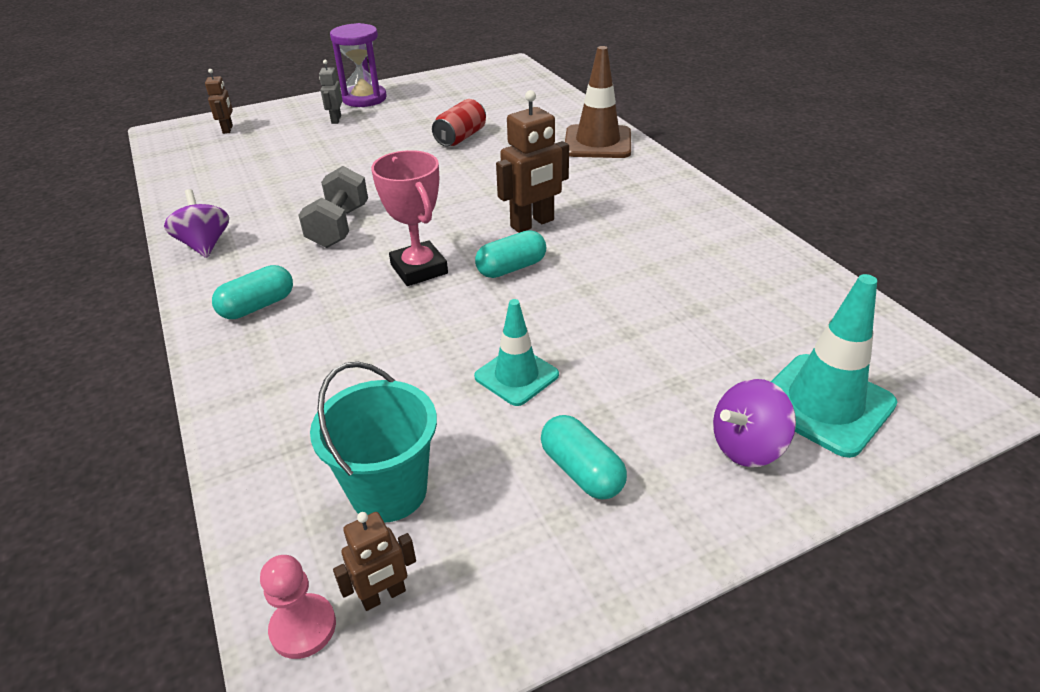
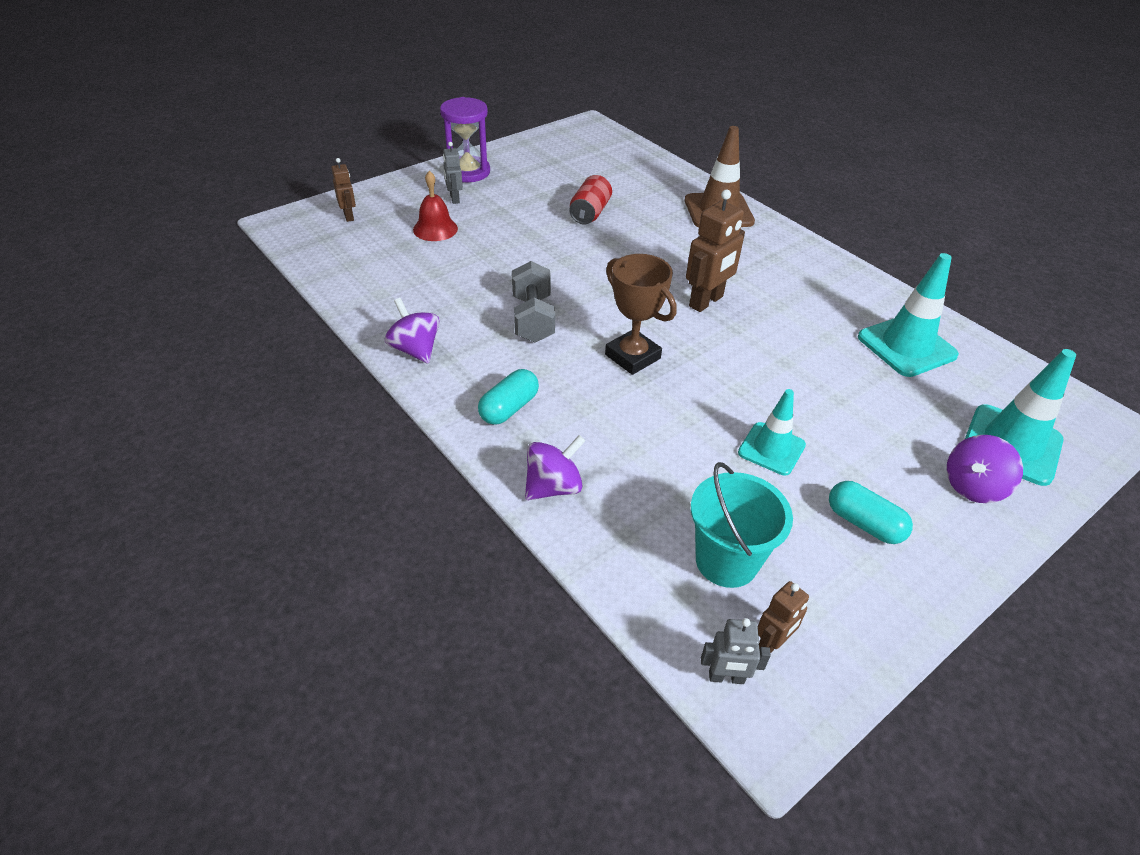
camera: 15 degrees left, 5 degrees up
pink pawn [260,555,336,659] -> grey robot [701,618,771,684]
pink trophy [371,150,448,286] -> brown trophy [605,254,677,375]
turquoise capsule [475,230,546,278] -> none
none -> red bell [413,171,458,241]
none -> purple spinning top [525,435,586,500]
none -> turquoise traffic cone [858,253,959,377]

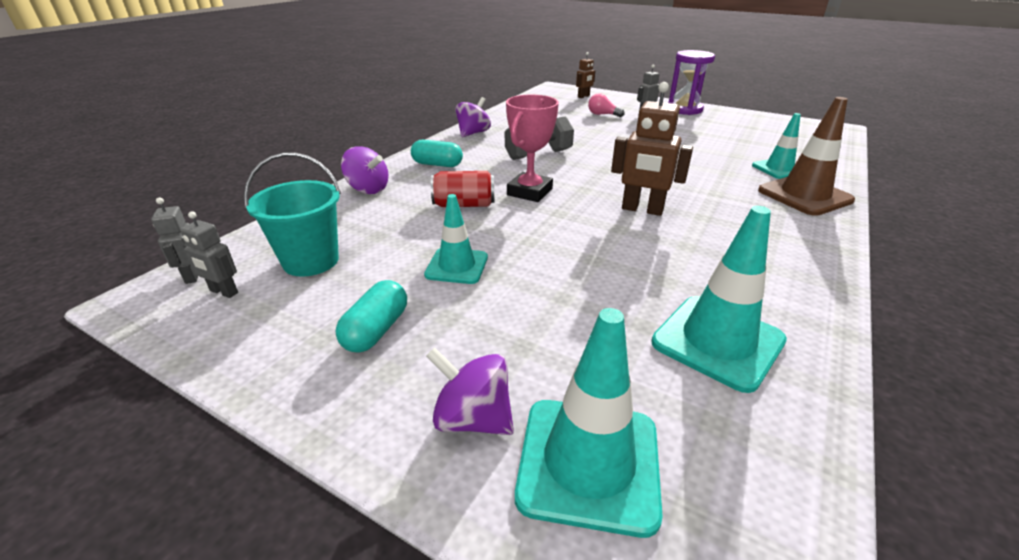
camera: 70 degrees right, 10 degrees down
red bell [413,171,458,241] -> pink light bulb [588,93,624,117]
red can [569,175,612,224] -> red can moved to [431,171,494,207]
brown trophy [605,254,677,375] -> pink trophy [506,94,559,202]
brown robot [758,581,809,653] -> grey robot [180,211,238,298]
none -> turquoise traffic cone [752,113,801,179]

